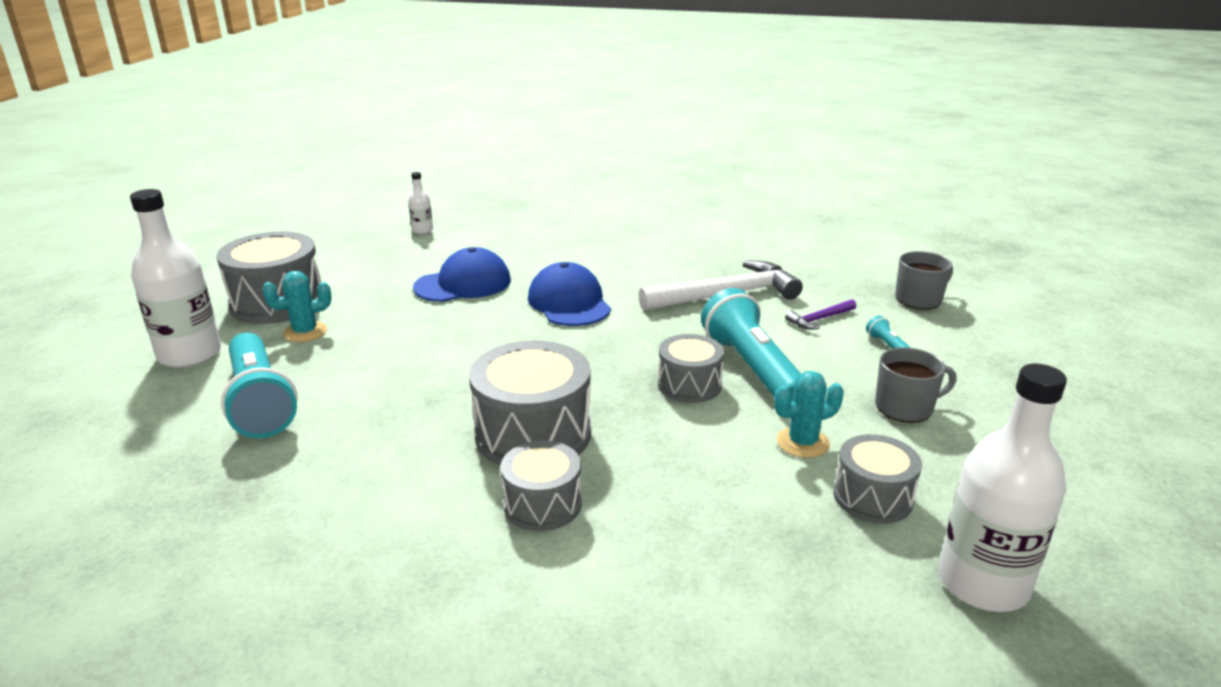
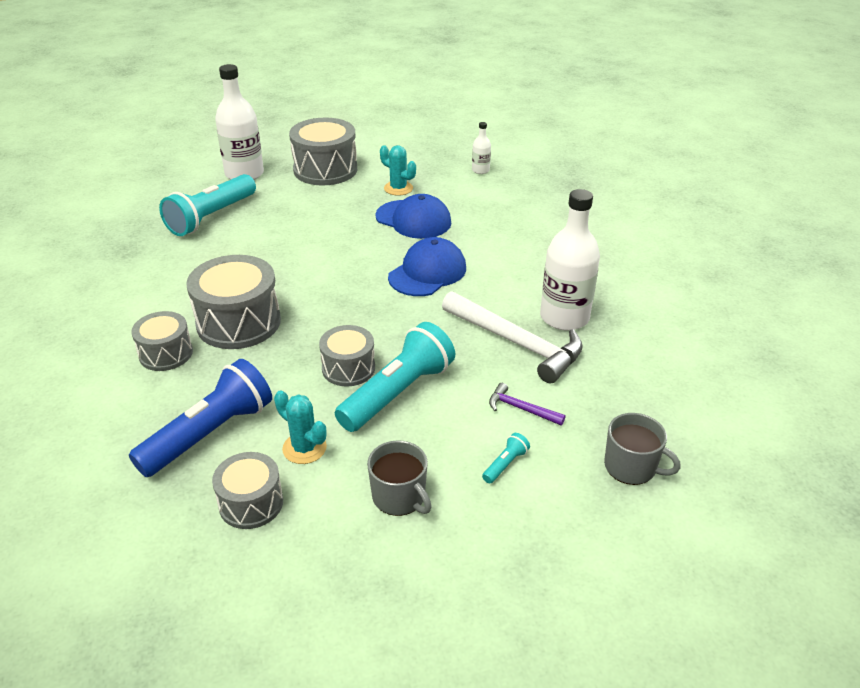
camera: 60 degrees right, 10 degrees up
turquoise cactus [262,271,332,342] -> turquoise cactus moved to [380,145,416,196]
white bottle [938,364,1067,612] -> white bottle moved to [540,189,600,331]
none -> blue flashlight [129,359,272,477]

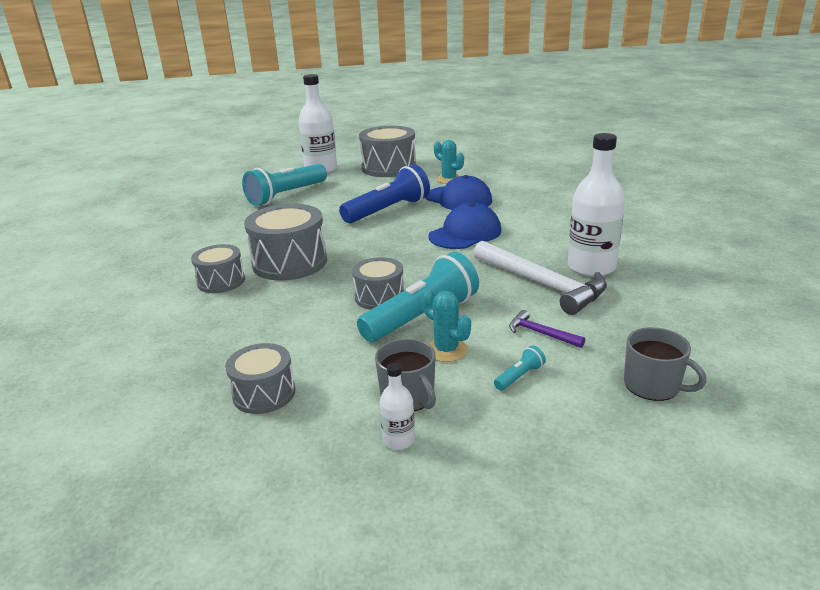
camera: 10 degrees right, 10 degrees down
blue flashlight [129,359,272,477] -> blue flashlight moved to [339,164,430,223]
turquoise cactus [274,390,327,464] -> turquoise cactus moved to [421,289,471,362]
white bottle [472,122,491,174] -> white bottle moved to [380,362,415,450]

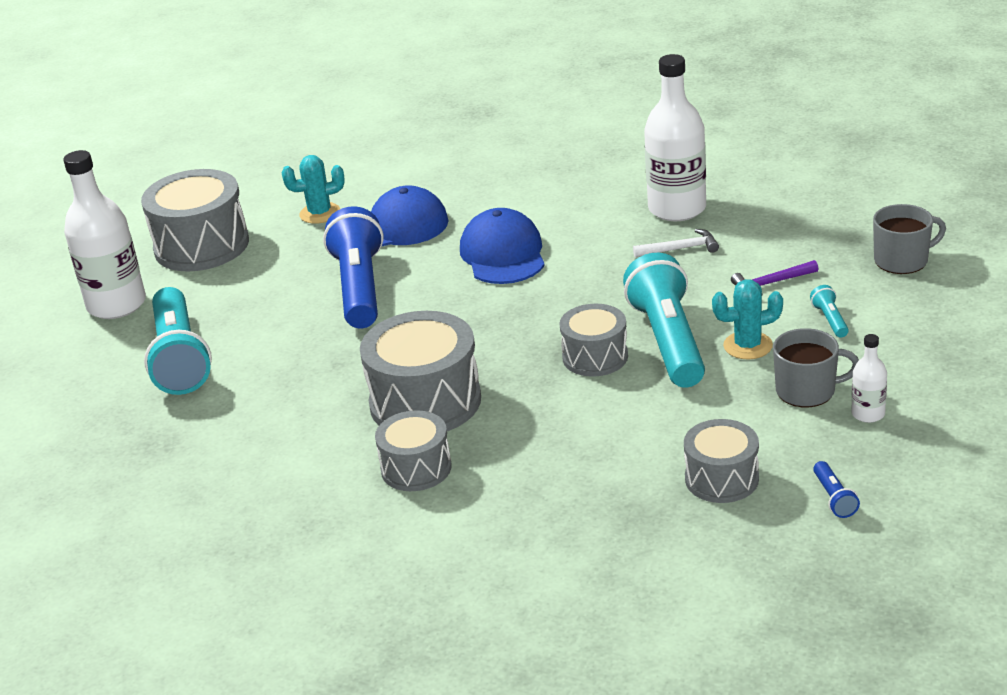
camera: 55 degrees left, 5 degrees up
white hammer [474,240,607,315] -> white hammer [633,229,719,257], size x0.46
none -> blue flashlight [813,461,860,518]

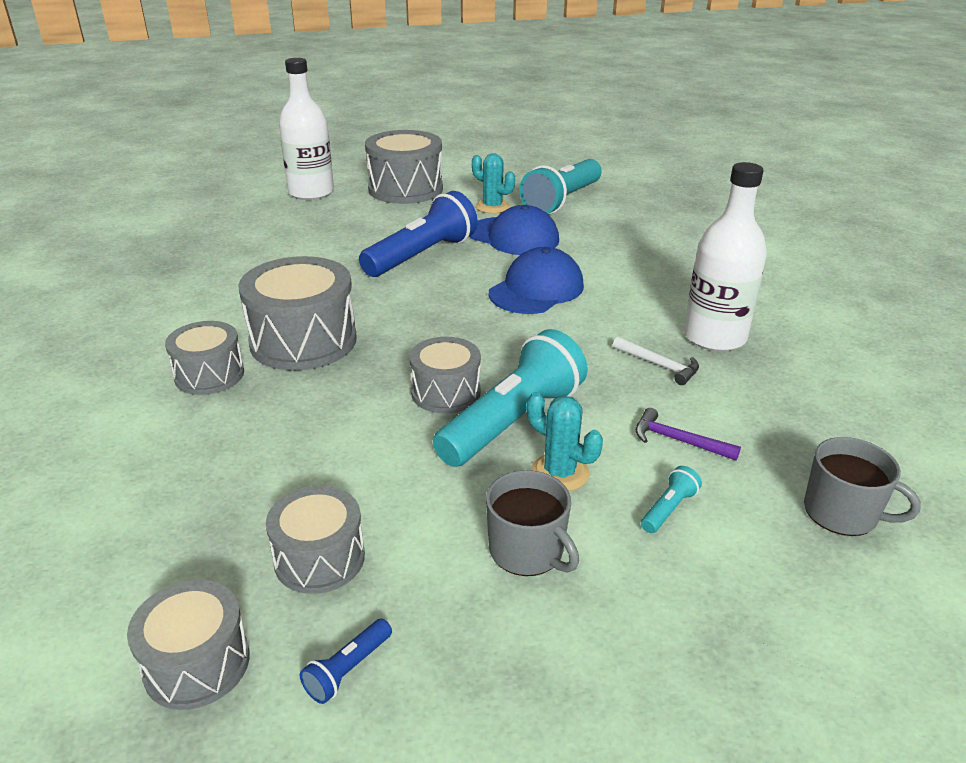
camera: 45 degrees right, 0 degrees up
turquoise flashlight [144,287,212,395] -> turquoise flashlight moved to [519,159,602,214]
white bottle [851,334,887,423] -> none
none -> grey drum [127,580,250,710]

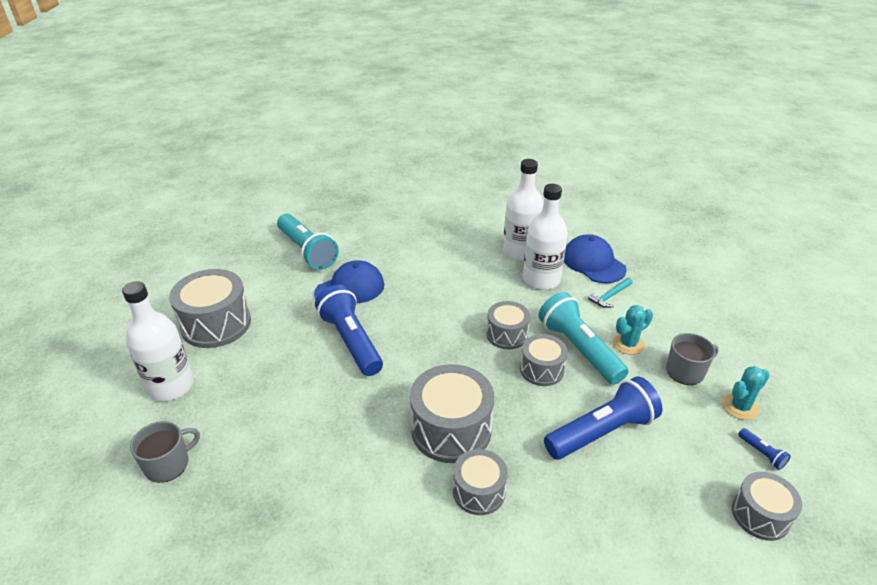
camera: 70 degrees left, 5 degrees up
grey drum [266,485,365,594] -> grey drum moved to [486,301,530,349]
turquoise cactus [472,153,515,213] -> turquoise cactus moved to [723,366,770,420]
blue cap [489,247,584,314] -> blue cap moved to [564,234,627,283]
white hammer [613,337,699,385] -> white bottle [523,184,568,290]
purple hammer [636,408,741,461] -> turquoise hammer [588,278,632,308]
turquoise flashlight [641,466,702,533] -> none
grey mug [804,437,921,536] -> grey mug moved to [130,421,200,483]
none -> blue flashlight [544,376,663,459]

